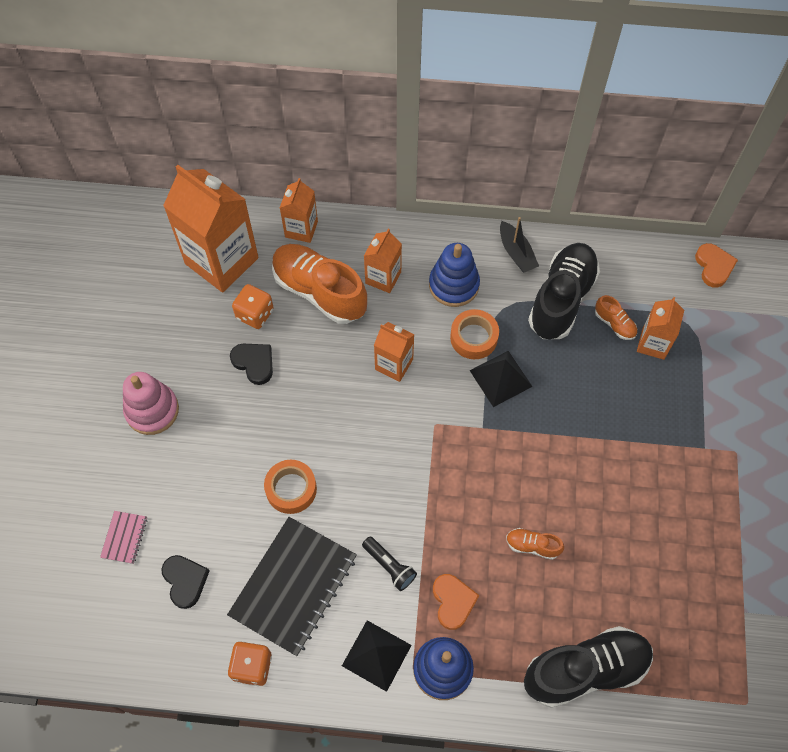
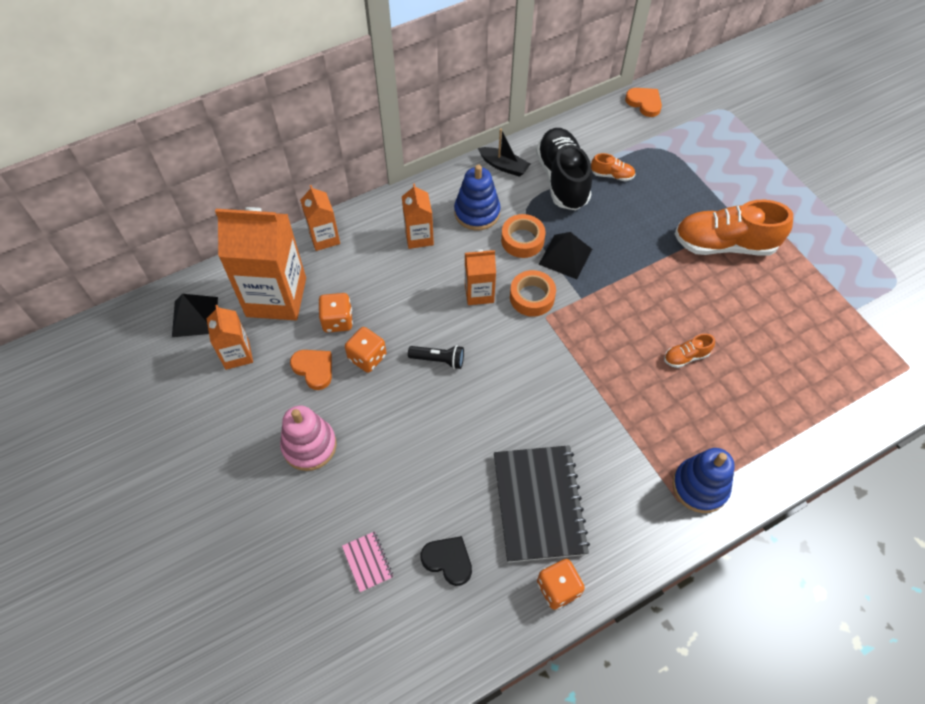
camera: 35 degrees left, 5 degrees down
black heart [230,344,273,385] -> orange dice [345,327,387,373]
orange tape [264,460,317,514] -> orange tape moved to [510,270,556,317]
orange shoe [272,244,367,324] -> orange shoe moved to [675,200,793,256]
black pyramid [342,620,412,692] -> black pyramid moved to [172,294,218,337]
black flashlight [362,536,417,591] -> black flashlight moved to [408,345,464,369]
orange heart [433,574,479,630] -> orange heart moved to [290,350,332,390]
black shoe [524,626,653,708] -> none
orange carton [637,297,684,360] -> orange carton moved to [206,305,253,370]

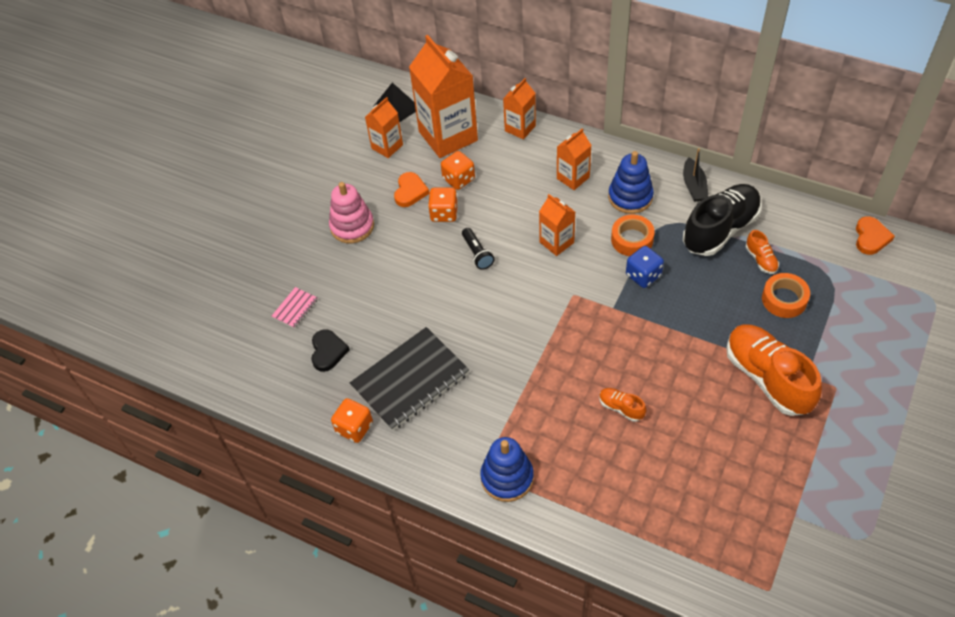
camera: 60 degrees right, 5 degrees down
orange tape [510,270,556,317] -> orange tape moved to [762,273,810,318]
black pyramid [539,232,592,279] -> blue dice [626,246,664,288]

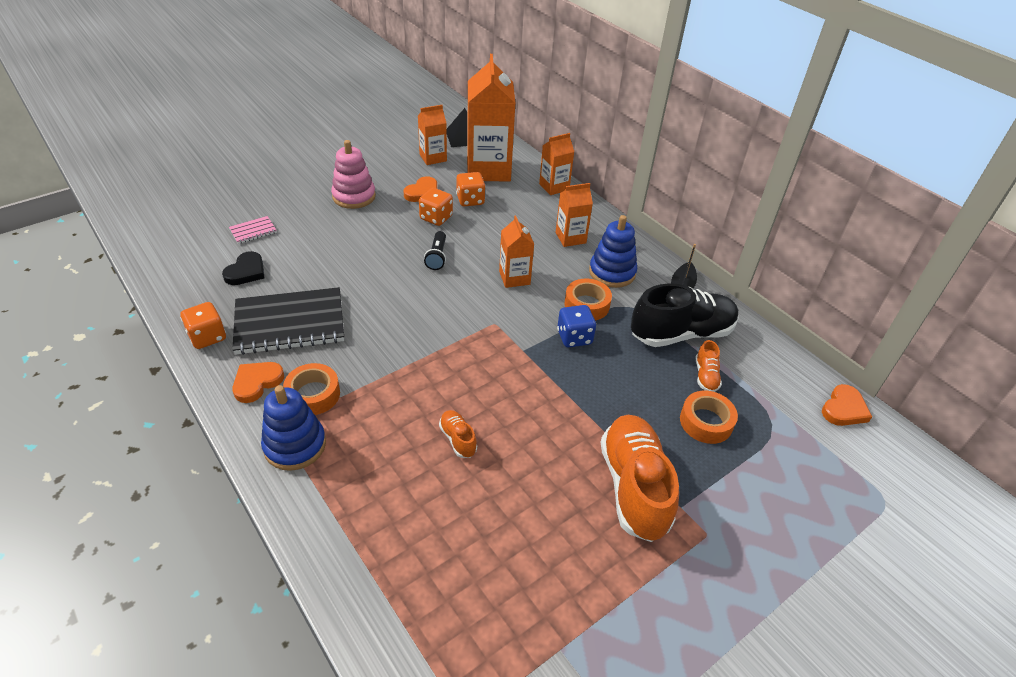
camera: 20 degrees right, 10 degrees down
none -> orange heart [232,362,284,403]
none -> orange tape [283,363,340,415]

